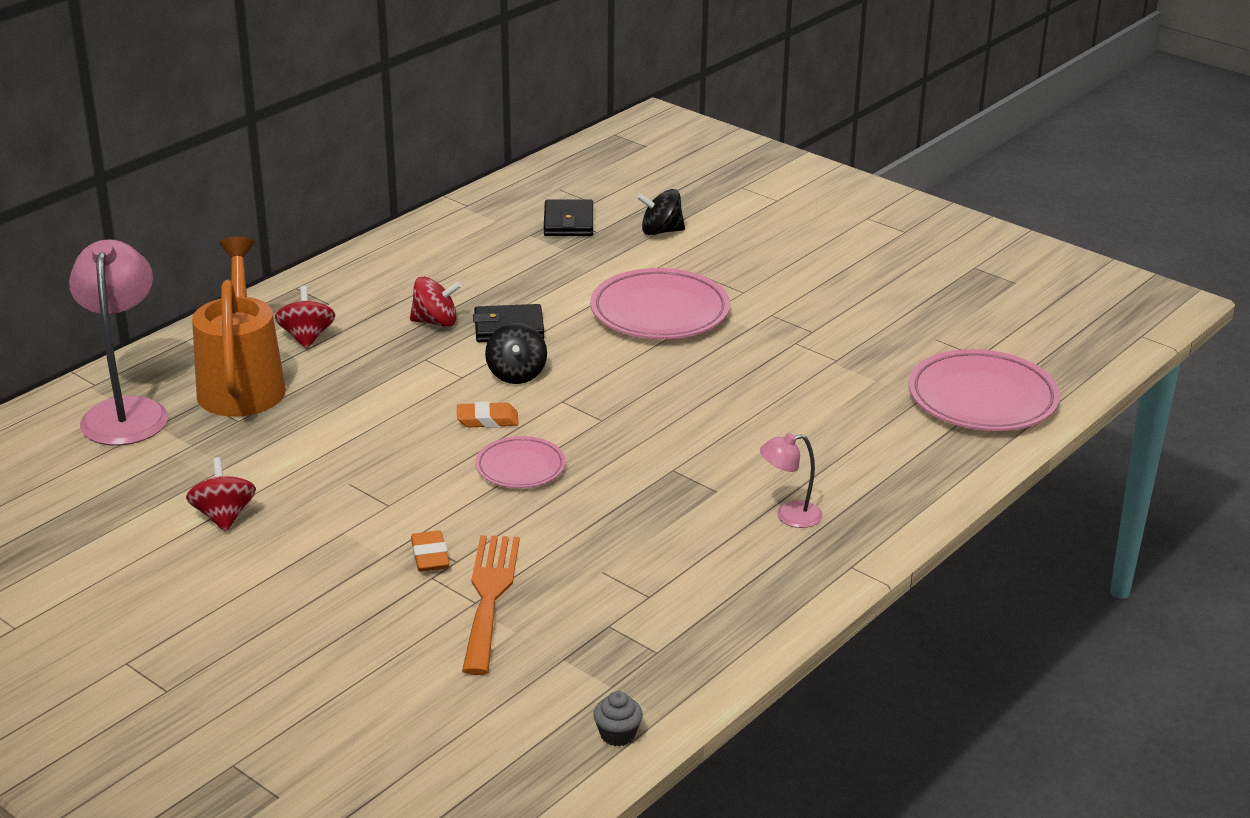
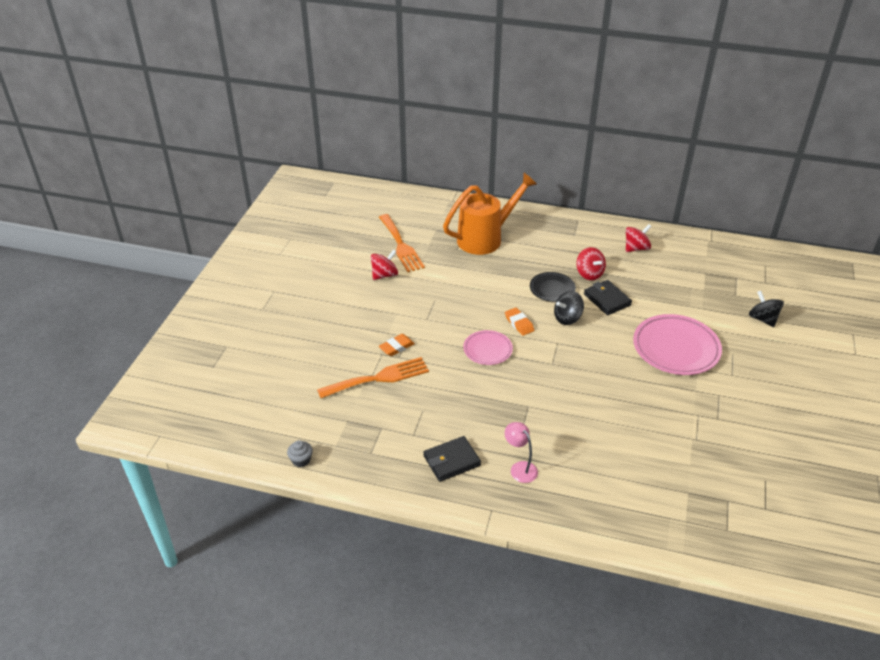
camera: 65 degrees right, 10 degrees up
pink lamp [69,239,168,446] -> none
red spinning top [275,286,335,349] -> red spinning top moved to [626,224,651,252]
black wallet [544,199,593,236] -> black wallet moved to [423,436,481,482]
pink plate [909,349,1060,431] -> none
none -> orange fork [379,214,425,272]
none -> black plate [530,272,576,302]

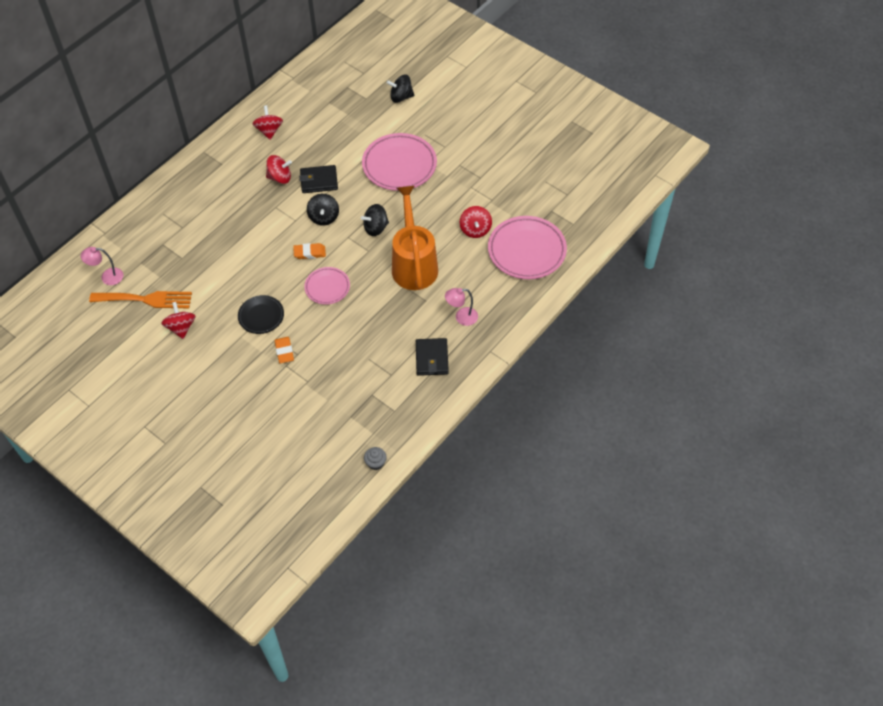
camera: 65 degrees left, 15 degrees up
orange fork [317,357,429,398] -> none
orange watering can [443,173,537,255] -> orange watering can moved to [392,186,438,290]
black plate [530,272,576,302] -> black plate moved to [238,295,284,334]
none -> pink lamp [81,247,123,285]
none -> black spinning top [361,204,389,236]
none -> red spinning top [460,206,492,238]
none -> pink plate [488,216,567,279]

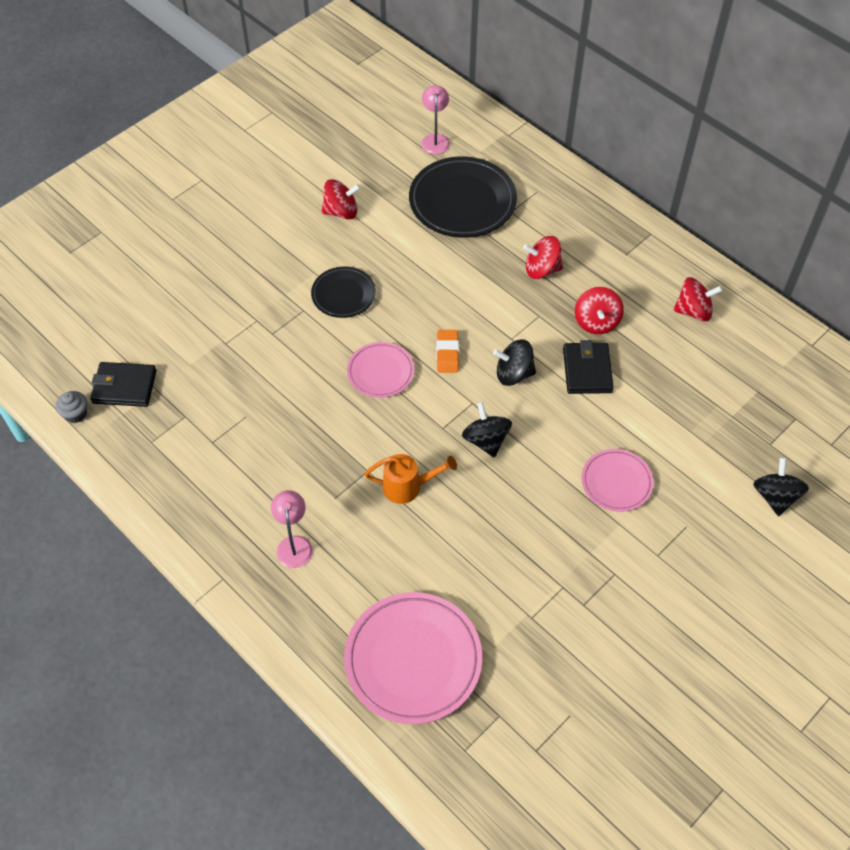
camera: 95 degrees right, 0 degrees up
orange fork [89,291,192,308] -> none
orange eraser [274,337,294,363] -> none
pink plate [362,133,437,191] -> pink plate [581,449,654,512], size x0.57
orange watering can [392,186,438,290] -> orange watering can [365,454,457,504], size x0.51
black wallet [416,338,449,376] -> black wallet moved to [90,362,156,407]
red spinning top [460,206,492,238] -> red spinning top moved to [523,236,563,279]
none -> black plate [409,156,517,238]

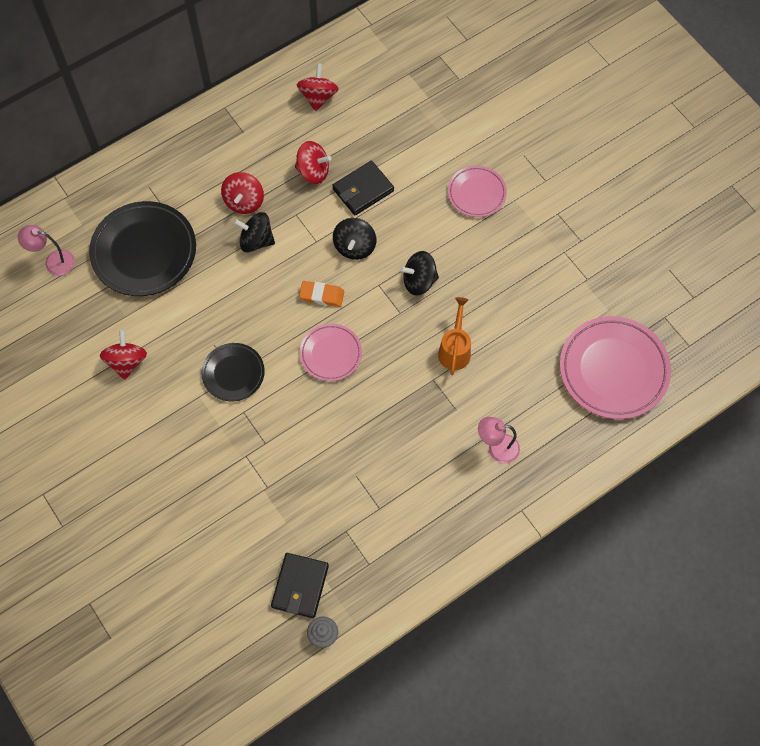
camera: 80 degrees left, 10 degrees up
black wallet [563,340,614,394] -> black wallet turned 45 degrees counterclockwise [332,161,394,215]
black spinning top [753,457,809,516] -> black spinning top moved to [233,212,275,253]

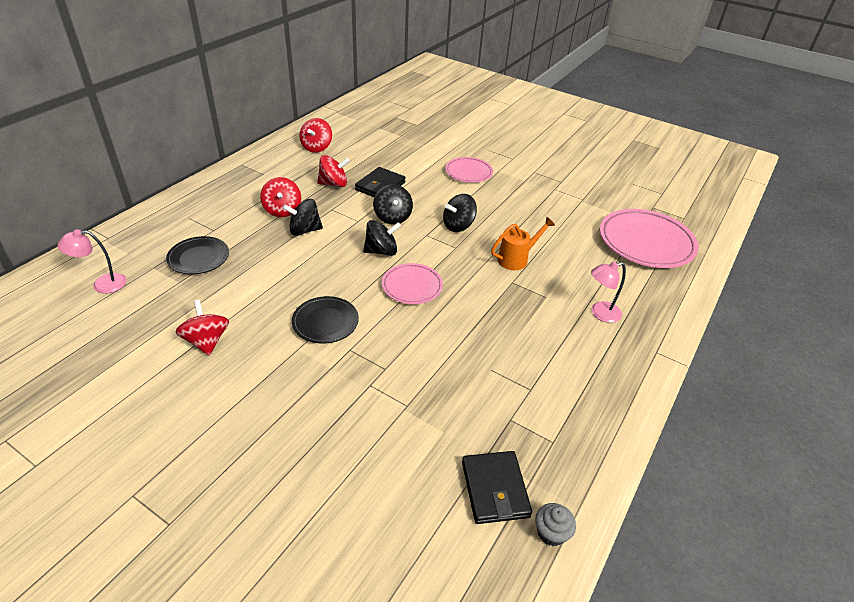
camera: 25 degrees left, 25 degrees down
black plate [89,201,196,296] -> black plate [166,236,229,274], size x0.57
red spinning top [297,63,339,112] -> red spinning top turned 150 degrees counterclockwise [299,118,332,153]
orange eraser [299,281,344,307] -> black spinning top [363,220,401,256]
orange watering can [438,297,471,375] -> orange watering can turned 75 degrees clockwise [491,217,555,270]

